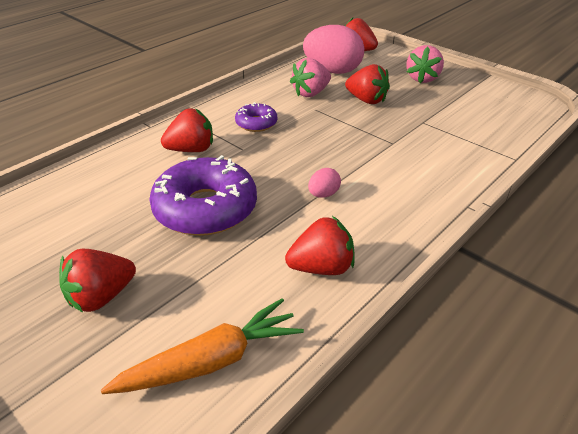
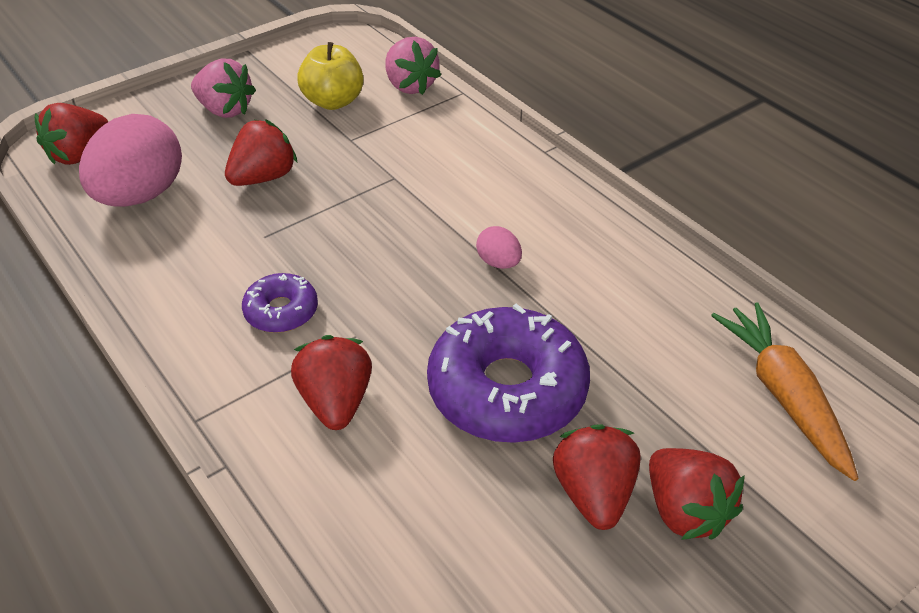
camera: 80 degrees left, 5 degrees up
red strawberry [285,216,354,275] -> red strawberry moved to [553,424,641,530]
pink strawberry [290,58,331,97] -> pink strawberry moved to [385,37,441,95]
none -> yellow apple [297,42,364,110]

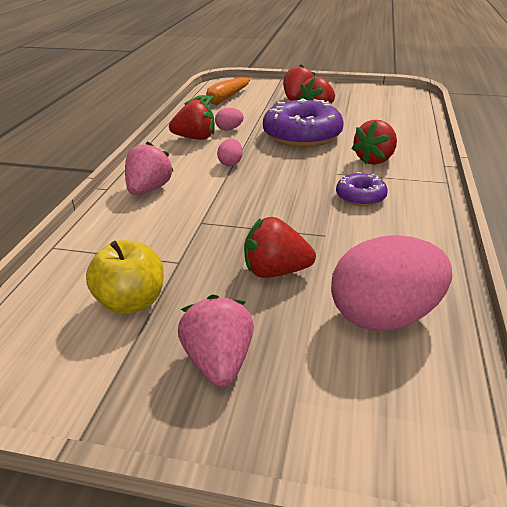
camera: 130 degrees left, 10 degrees down
red strawberry [35,103,108,165] -> red strawberry moved to [169,99,215,140]
pink strawberry [385,37,441,95] -> pink strawberry moved to [125,141,174,195]
none -> pink egg [215,108,244,130]

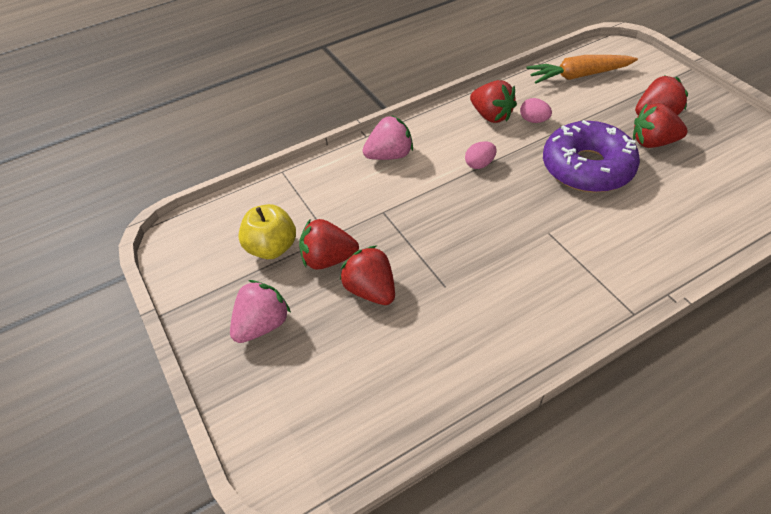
camera: 50 degrees right, 15 degrees up
pink egg [331,235,452,331] -> none
purple donut [336,172,388,206] -> none
red strawberry [352,120,397,165] -> red strawberry moved to [299,219,359,270]

